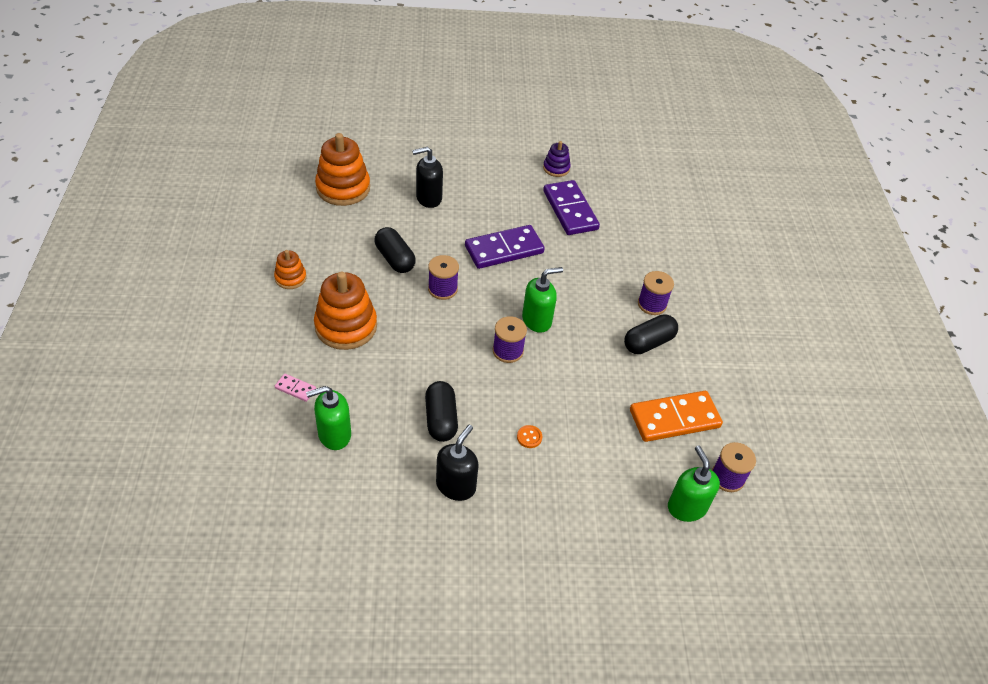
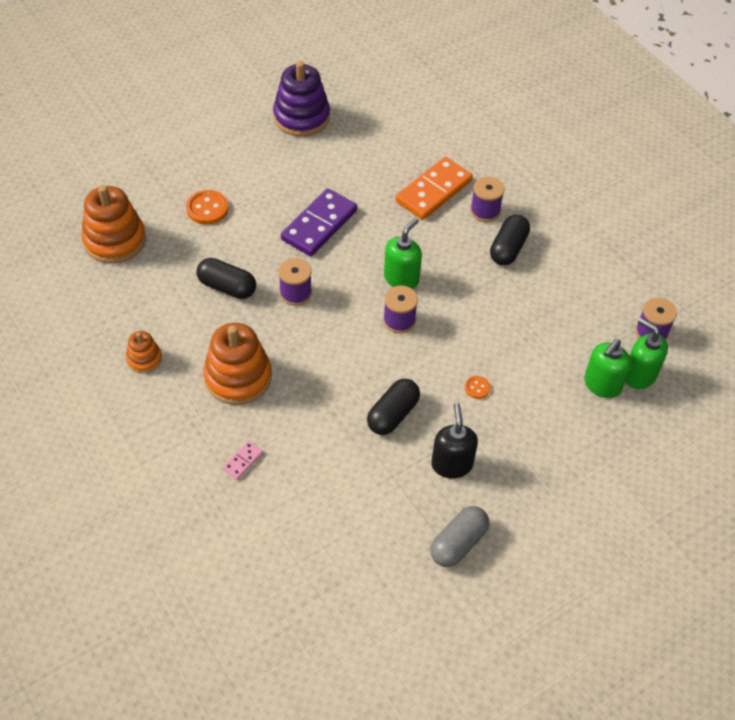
camera: 30 degrees left, 5 degrees up
pink domino [275,373,316,402] -> pink domino turned 45 degrees counterclockwise [223,441,263,480]
green soap dispenser [306,386,351,450] -> green soap dispenser moved to [584,339,631,398]
black soap dispenser [412,147,443,208] -> orange button [186,190,228,225]
black capsule [425,381,458,442] -> black capsule turned 75 degrees clockwise [367,379,420,435]
purple stacking toy [543,141,571,177] -> purple stacking toy [273,61,330,137], size x1.90
purple domino [543,180,600,235] -> none
orange domino [630,391,723,442] -> orange domino moved to [395,157,473,220]
none -> grey capsule [430,506,489,567]

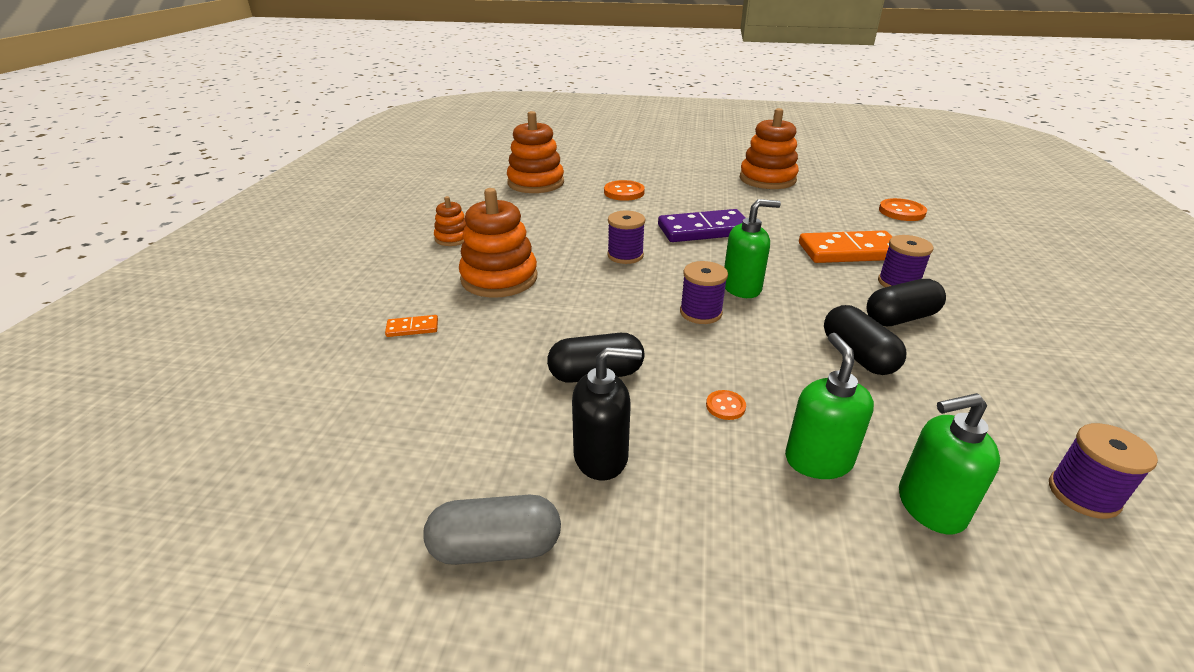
camera: 45 degrees right, 20 degrees down
black capsule [197,258,256,299] -> black capsule moved to [824,305,907,375]
pink domino [223,441,263,480] -> orange domino [385,315,438,337]
purple stacking toy [273,61,330,137] -> orange stacking toy [740,108,799,189]
black soap dispenser [431,403,478,479] -> black soap dispenser turned 45 degrees clockwise [572,347,642,481]
green soap dispenser [625,318,668,389] -> green soap dispenser moved to [785,333,874,479]
none -> orange button [879,198,927,221]

